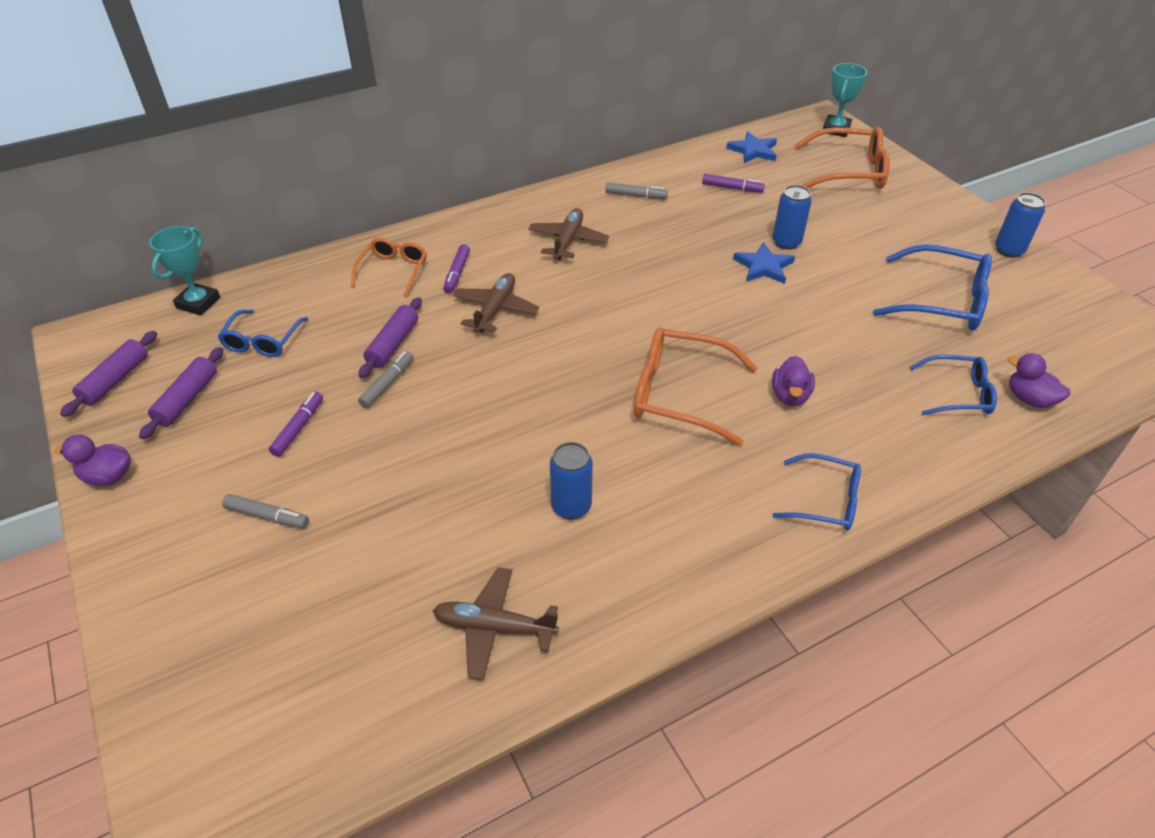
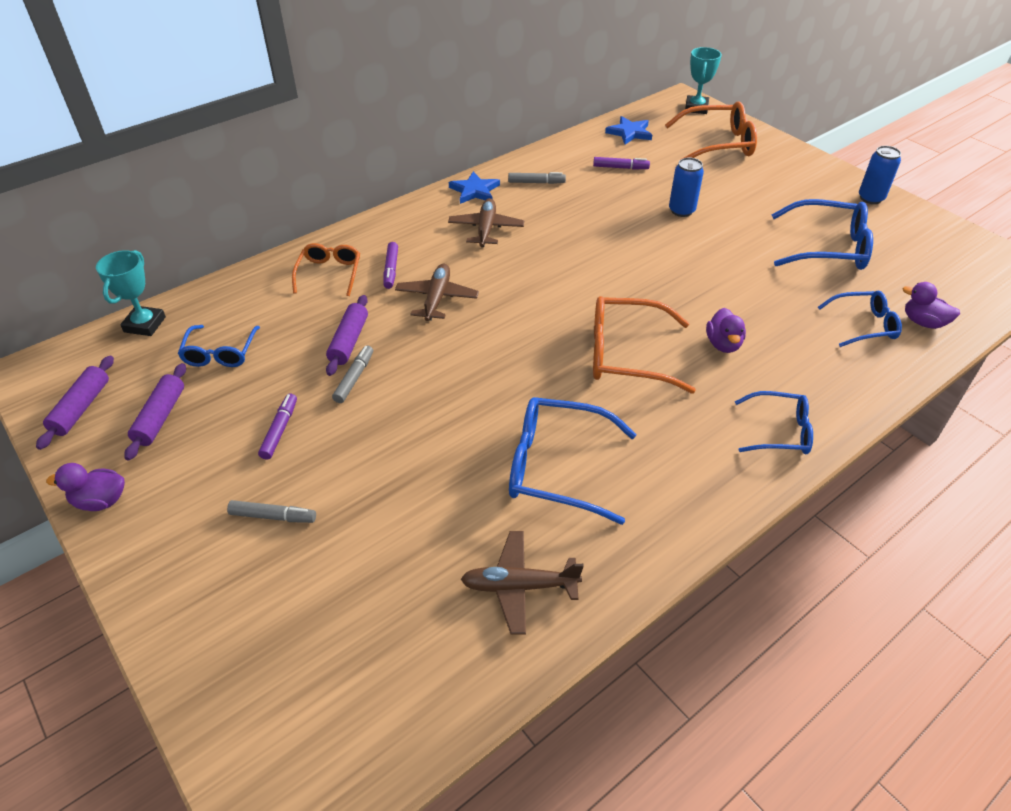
camera: 10 degrees left, 0 degrees up
blue can [550,442,593,520] -> blue glasses [509,397,637,525]
blue star [733,242,795,284] -> blue star moved to [449,171,500,204]

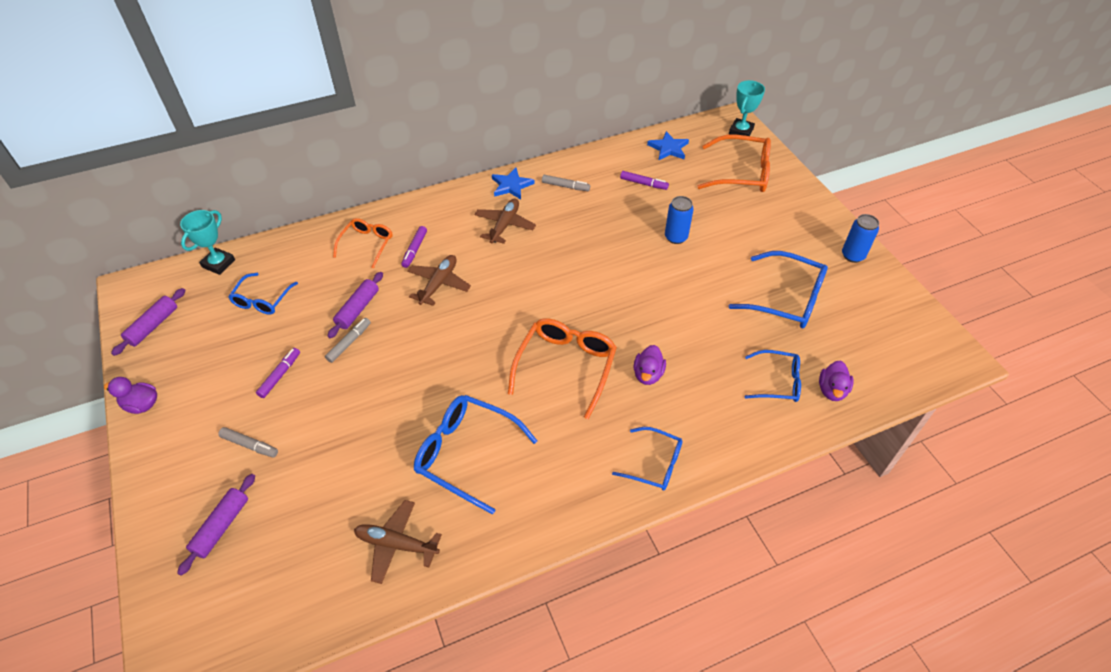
camera: 15 degrees right, 5 degrees up
purple rolling pin [124,363,186,461] -> purple rolling pin moved to [177,474,255,576]
orange glasses [593,296,696,394] -> orange glasses turned 90 degrees clockwise [508,319,617,420]
purple duck [903,282,960,329] -> purple duck turned 120 degrees counterclockwise [819,361,853,401]

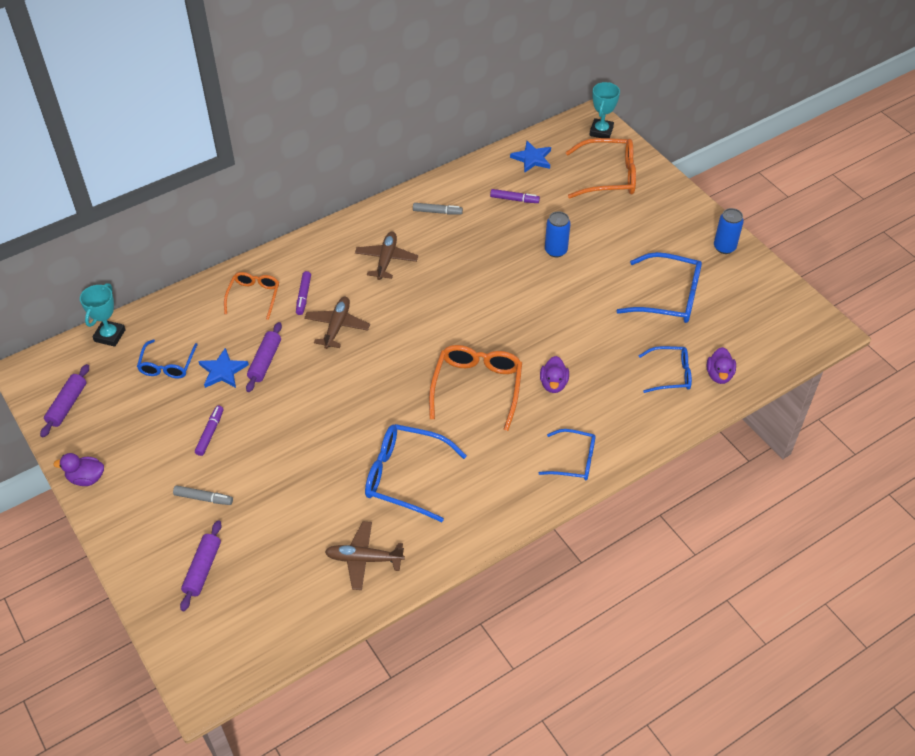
camera: 10 degrees left, 0 degrees up
grey marker [325,318,371,363] -> none
blue star [492,168,534,200] -> blue star moved to [198,348,249,388]

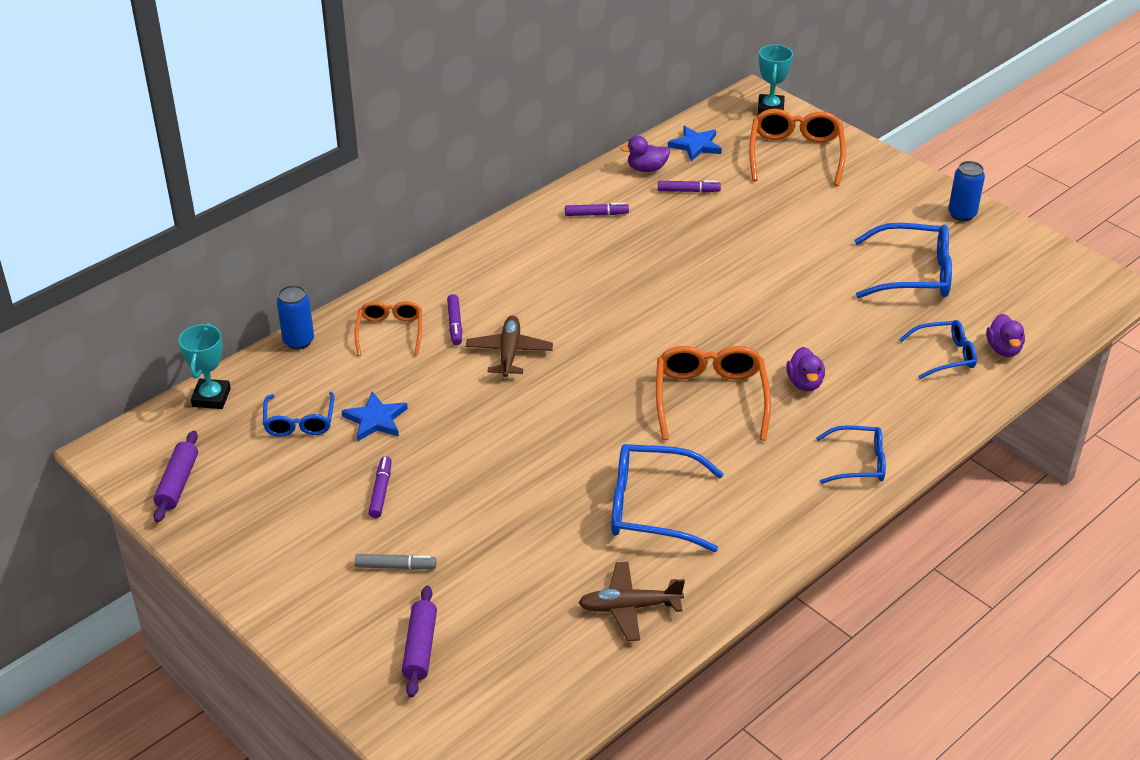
camera: 10 degrees left, 10 degrees down
purple duck [53,453,104,486] -> purple duck moved to [620,136,670,172]
purple rolling pin [246,322,282,392] -> none
brown plane [355,232,418,280] -> none
grey marker [413,203,463,215] -> purple marker [565,203,629,216]
blue can [545,211,571,257] -> blue can moved to [277,285,314,349]
orange glasses [566,138,636,198] -> orange glasses turned 75 degrees counterclockwise [749,109,846,186]

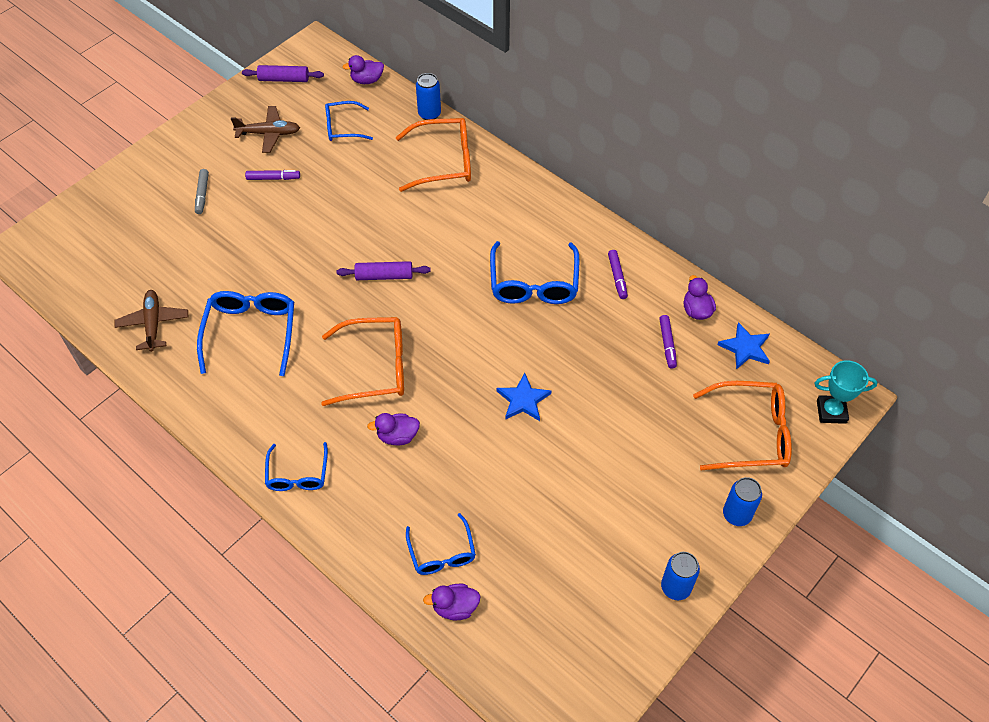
camera: 85 degrees right, 15 degrees up
turquoise trophy [178,323,231,409] -> purple duck [343,55,384,84]
blue star [341,391,408,441] -> blue star moved to [497,373,552,421]
orange glasses [355,301,422,356] -> orange glasses [396,118,471,192], size x1.62
purple rolling pin [402,585,437,698] -> purple rolling pin moved to [336,261,431,280]
purple marker [447,294,462,345] -> none
brown plane [466,315,553,377] -> brown plane moved to [231,106,300,153]
blue glasses [854,223,952,298] -> blue glasses moved to [490,241,579,304]
none -> blue can [723,477,762,526]

